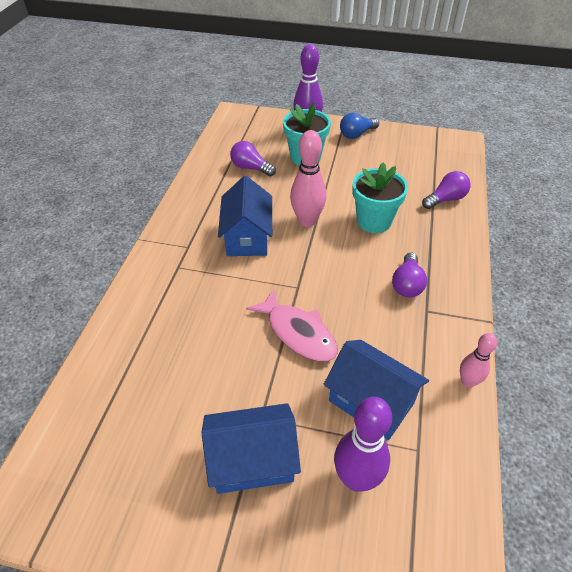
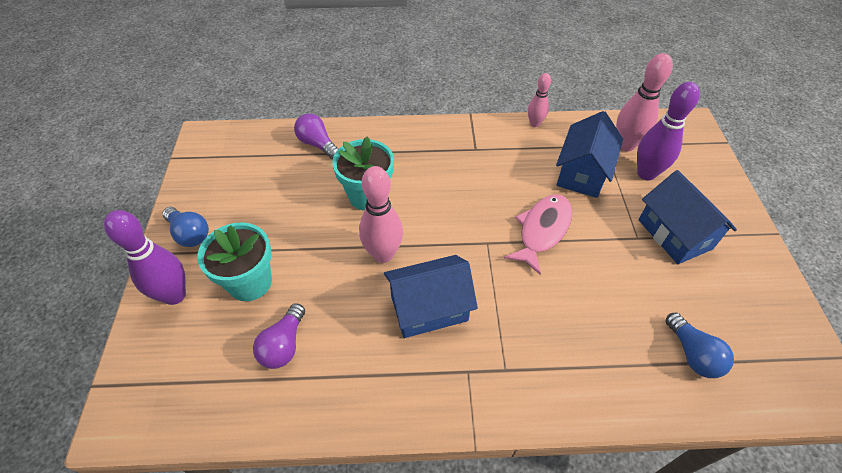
camera: 105 degrees left, 5 degrees up
purple light bulb [392,252,427,297] -> none
none -> pink bowling pin [616,53,673,151]
none -> blue light bulb [665,312,734,378]

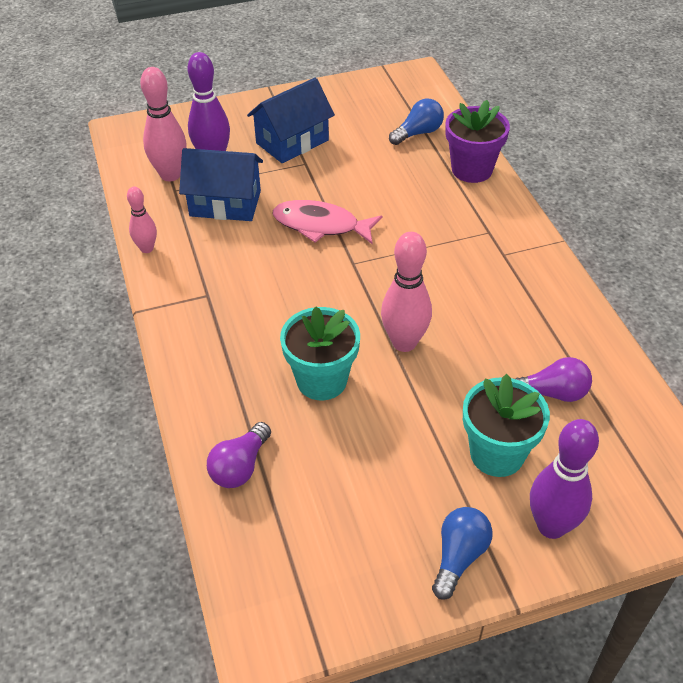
camera: 105 degrees left, 5 degrees down
blue house [384,255,478,338] -> none
none -> purple flower pot [445,100,510,183]

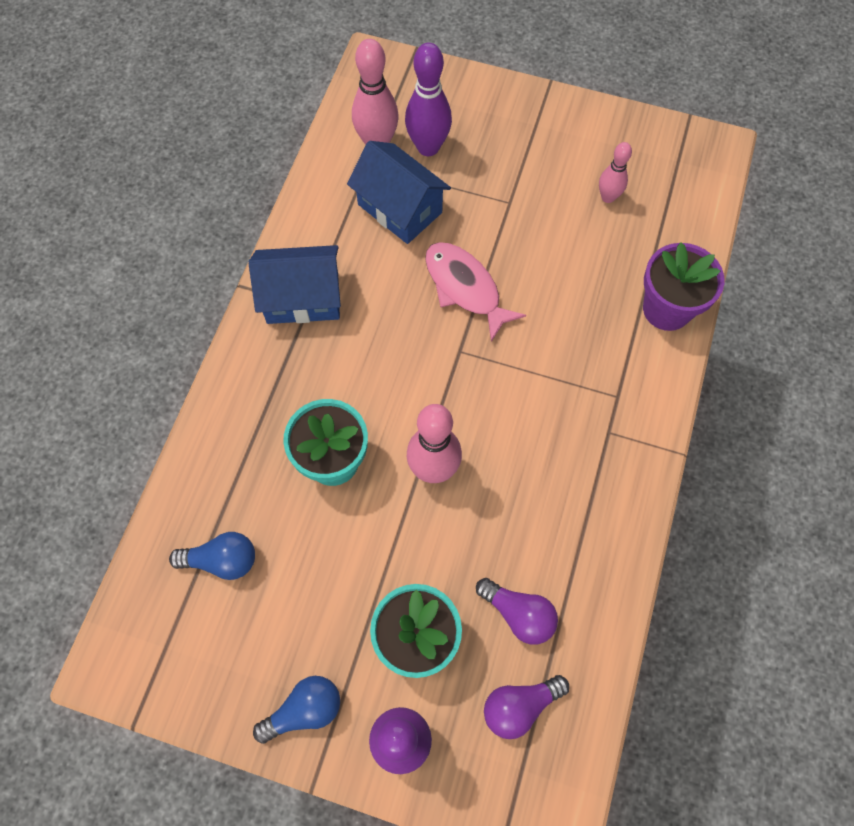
camera: 35 degrees right, 20 degrees up
pink bowling pin [127,187,157,253] -> pink bowling pin moved to [599,142,632,203]
purple light bulb [207,422,271,488] -> purple light bulb moved to [484,675,569,739]
blue house [247,77,335,163] -> blue house moved to [249,245,341,324]
blue light bulb [389,99,444,145] -> blue light bulb moved to [169,532,255,580]

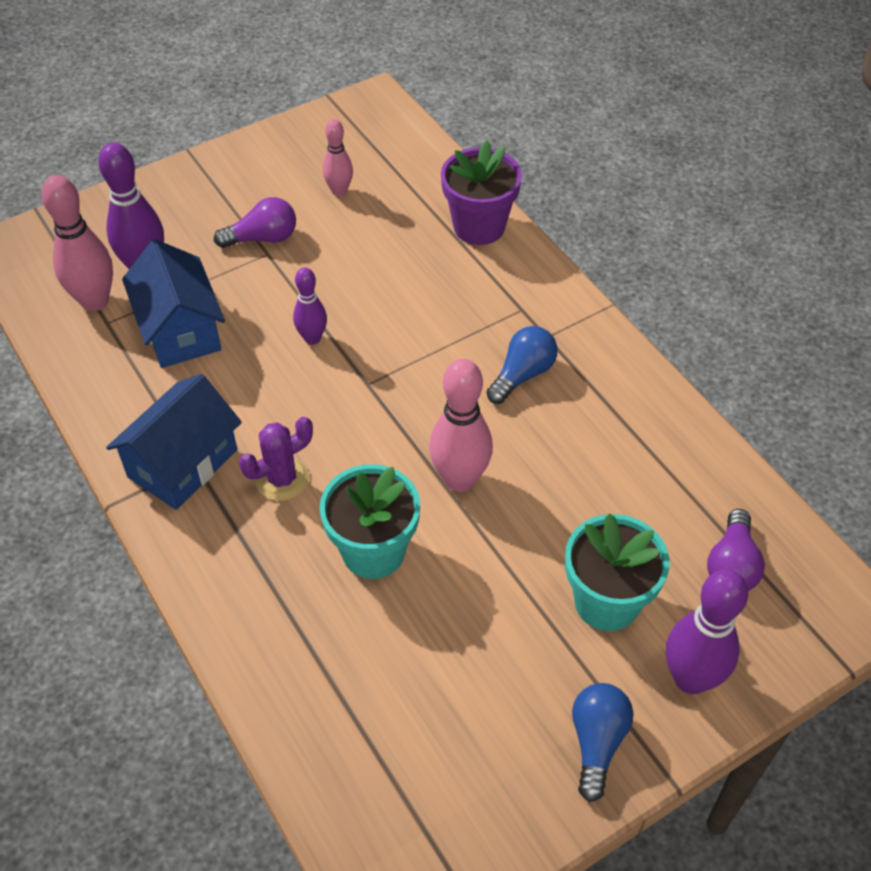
camera: 50 degrees left, 15 degrees down
blue light bulb [169,532,255,580] -> blue light bulb moved to [486,326,558,404]
blue house [347,141,451,244] -> blue house turned 75 degrees clockwise [122,239,225,368]
pink fish [425,242,526,342] -> purple bowling pin [293,268,327,345]
purple light bulb [476,578,558,645] -> purple light bulb moved to [214,197,296,248]
none -> purple cactus [239,417,313,501]

